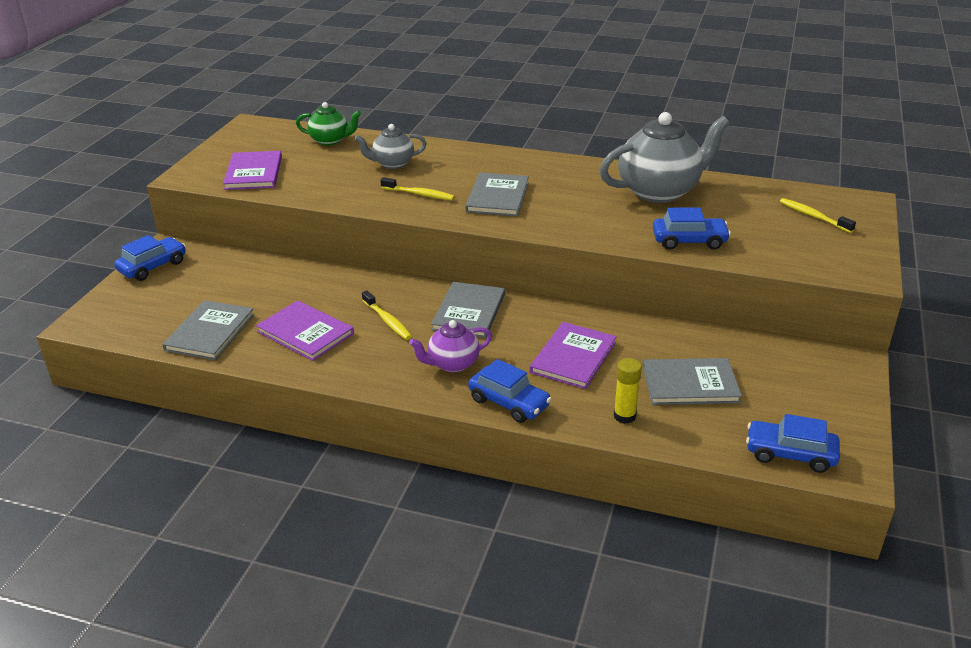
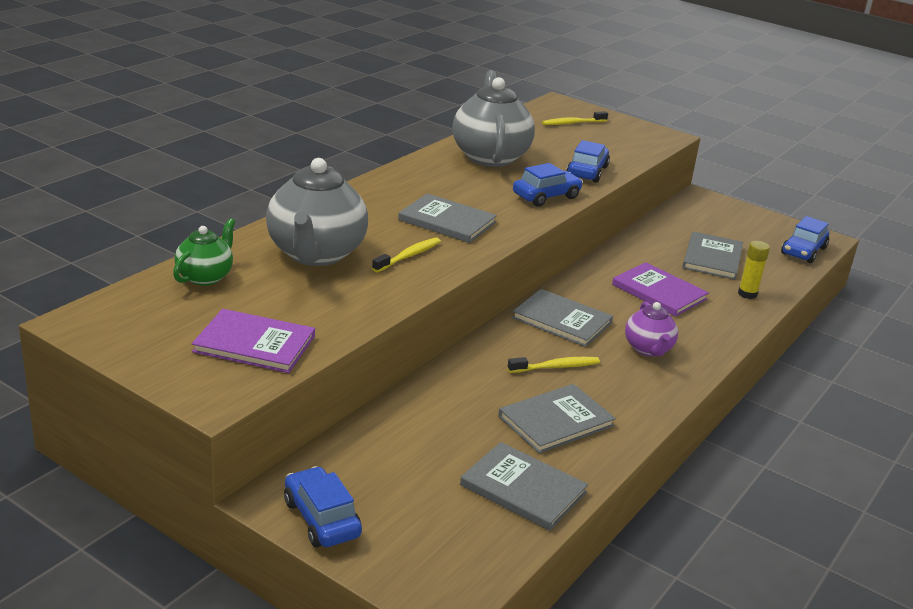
camera: 75 degrees left, 5 degrees down
purple book [256,300,354,361] -> grey book [498,384,616,454]
grey teapot [355,124,427,169] -> grey teapot [266,158,368,266], size x1.87
blue car [468,359,552,423] -> blue car moved to [513,163,583,206]

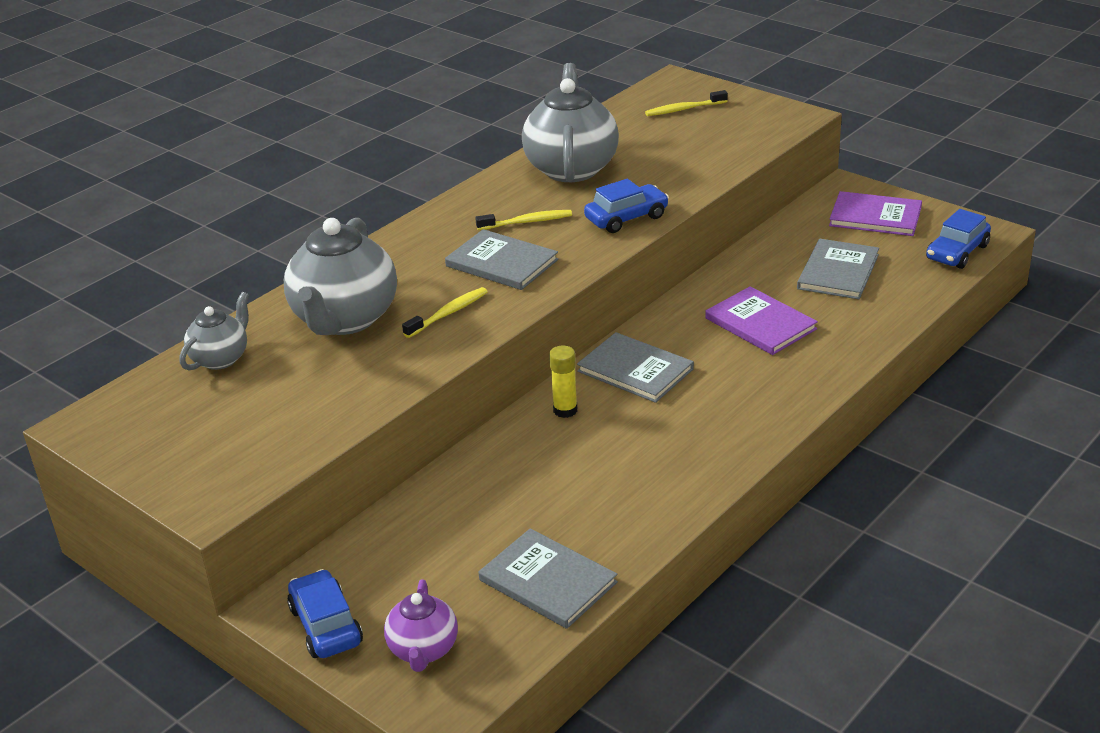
camera: 10 degrees right, 5 degrees up
green teapot [173,218,235,286] -> grey teapot [179,292,249,370]
purple book [192,309,315,373] -> purple book moved to [829,191,922,236]
grey book [498,384,616,454] -> none
yellow toothbrush [508,357,600,373] -> yellow toothbrush moved to [475,210,572,230]
blue car [566,140,610,183] -> none
purple teapot [625,301,678,356] -> purple teapot moved to [384,579,458,672]
yellow glue stick [738,241,770,299] -> yellow glue stick moved to [549,346,577,418]

